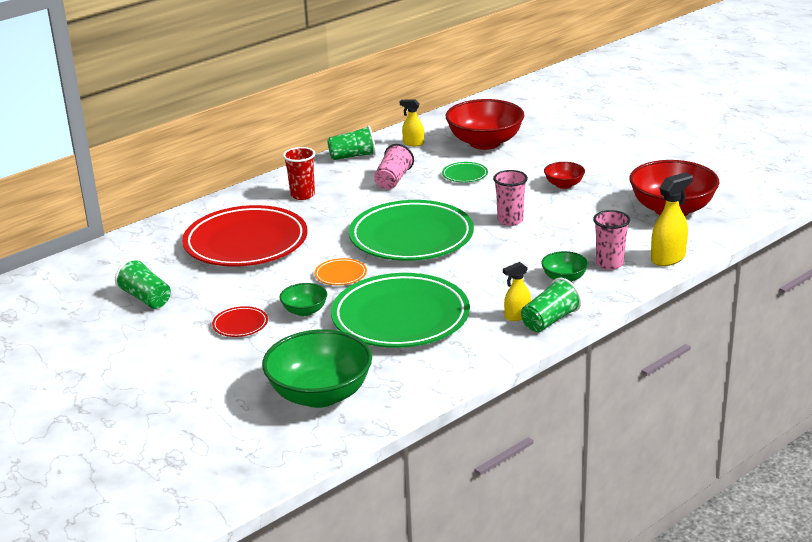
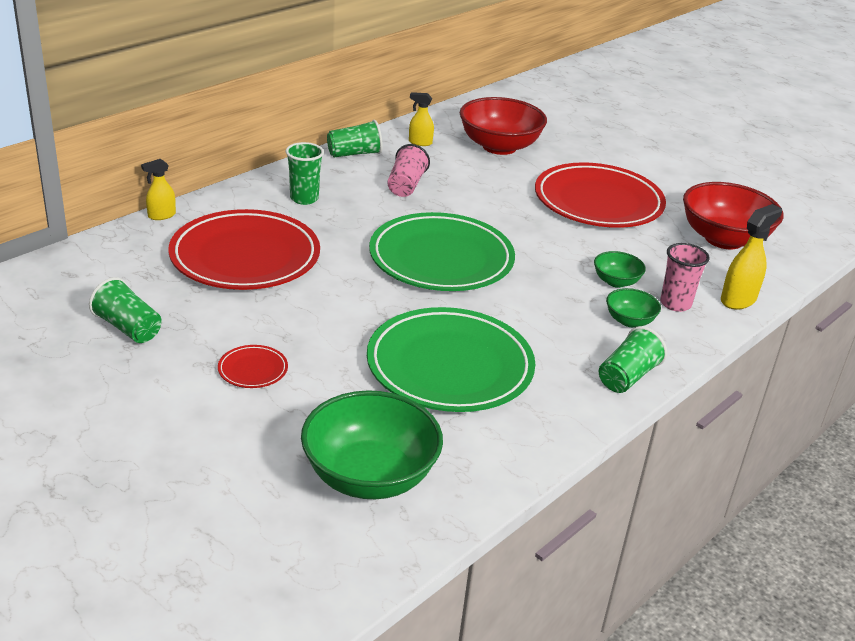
camera: 10 degrees left, 5 degrees up
green bowl [280,283,328,316] -> green bowl moved to [594,251,646,288]
red cup [283,147,315,200] -> green cup [286,142,324,205]
orange plate [314,258,367,285] -> none
green plate [442,162,488,183] -> none
pink cup [493,170,528,226] -> none
yellow spray bottle [503,262,531,321] -> yellow spray bottle moved to [141,159,176,220]
red bowl [544,162,585,189] -> red plate [535,162,666,228]

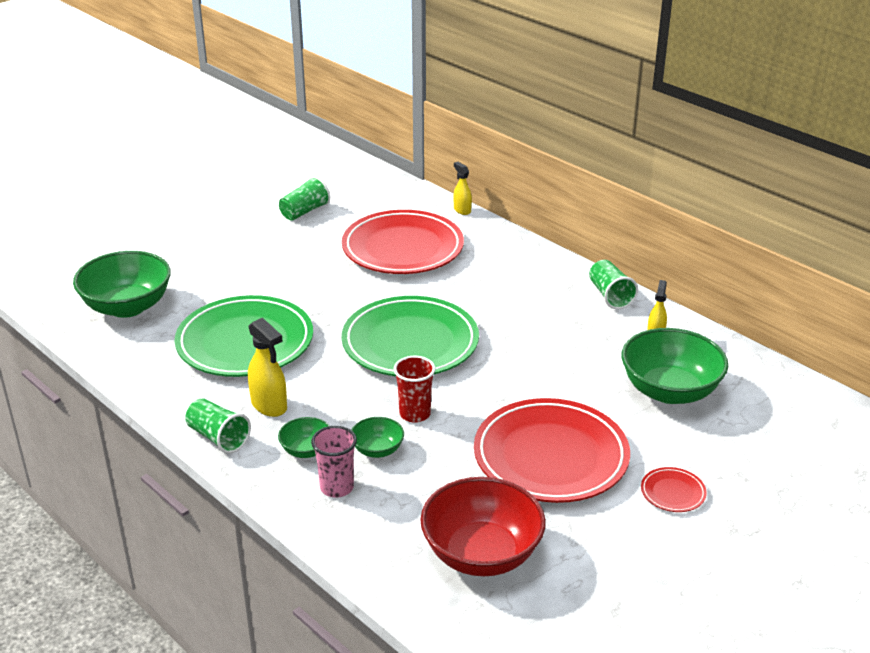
camera: 95 degrees right, 0 degrees up
red plate [218,345,288,388] -> red plate moved to [641,467,707,512]
green cup [286,142,324,205] -> none
pink cup [388,144,430,197] -> none
red bowl [460,97,547,155] -> green bowl [622,328,728,404]
yellow spray bottle [721,204,782,310] -> yellow spray bottle moved to [248,318,287,417]
none -> red cup [394,356,435,423]

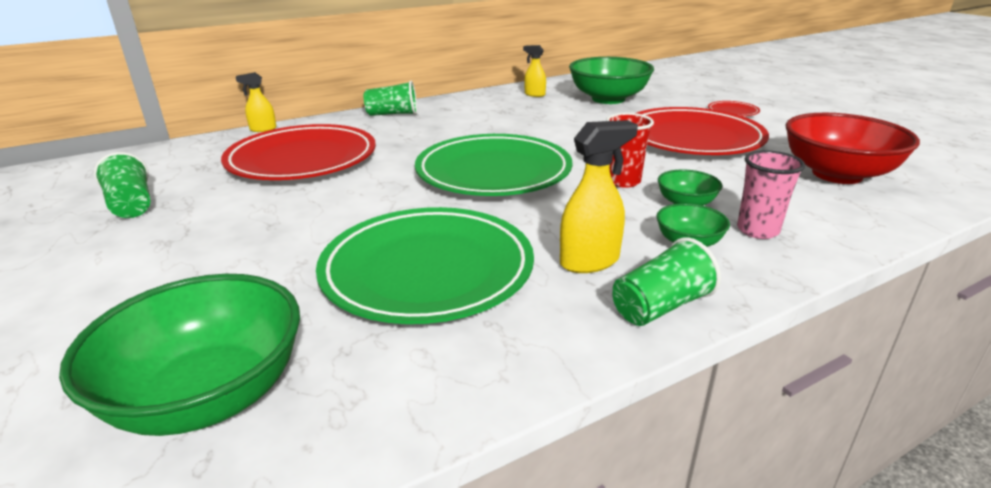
camera: 75 degrees left, 5 degrees down
green cup [589,260,638,309] -> green cup moved to [364,81,417,116]

